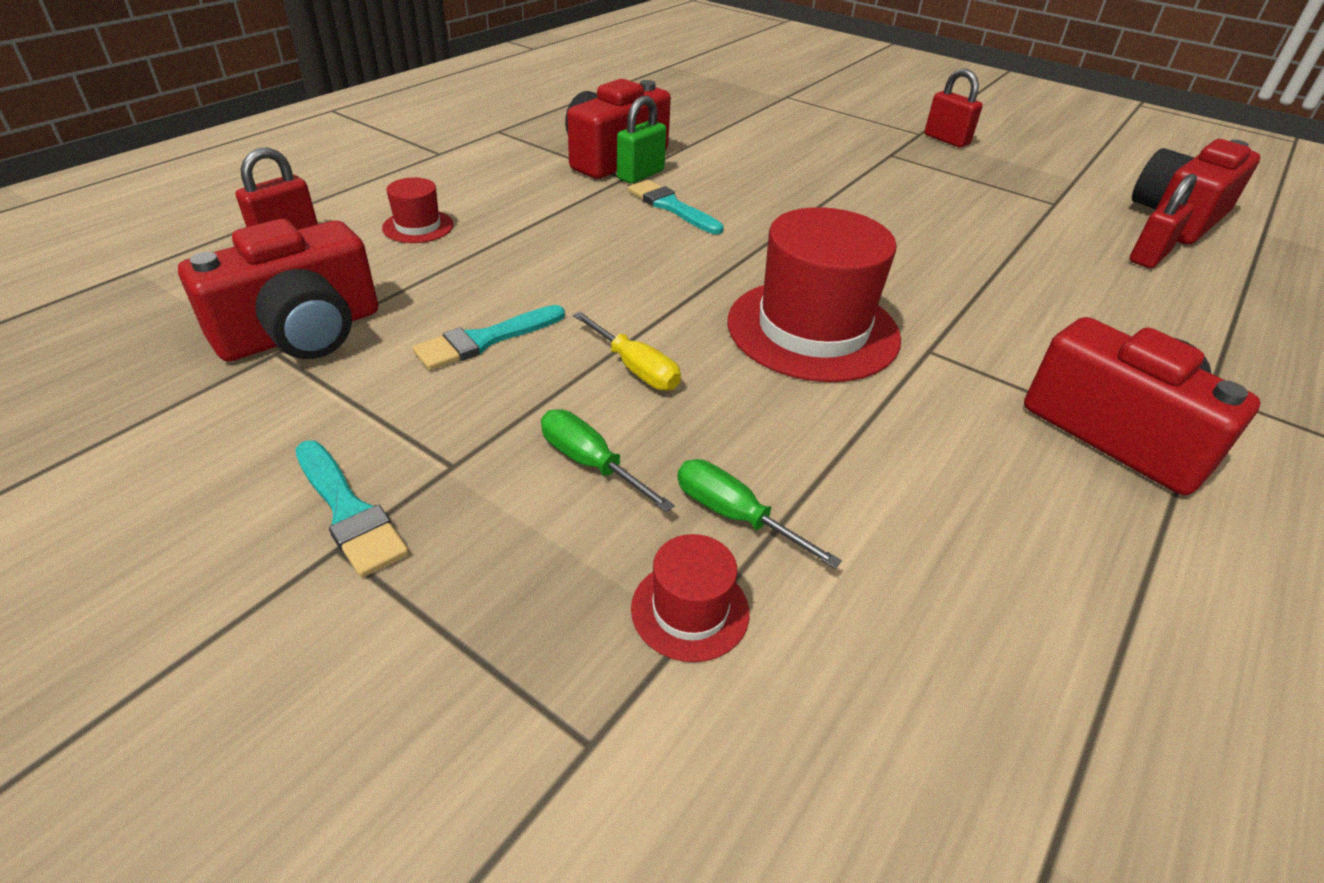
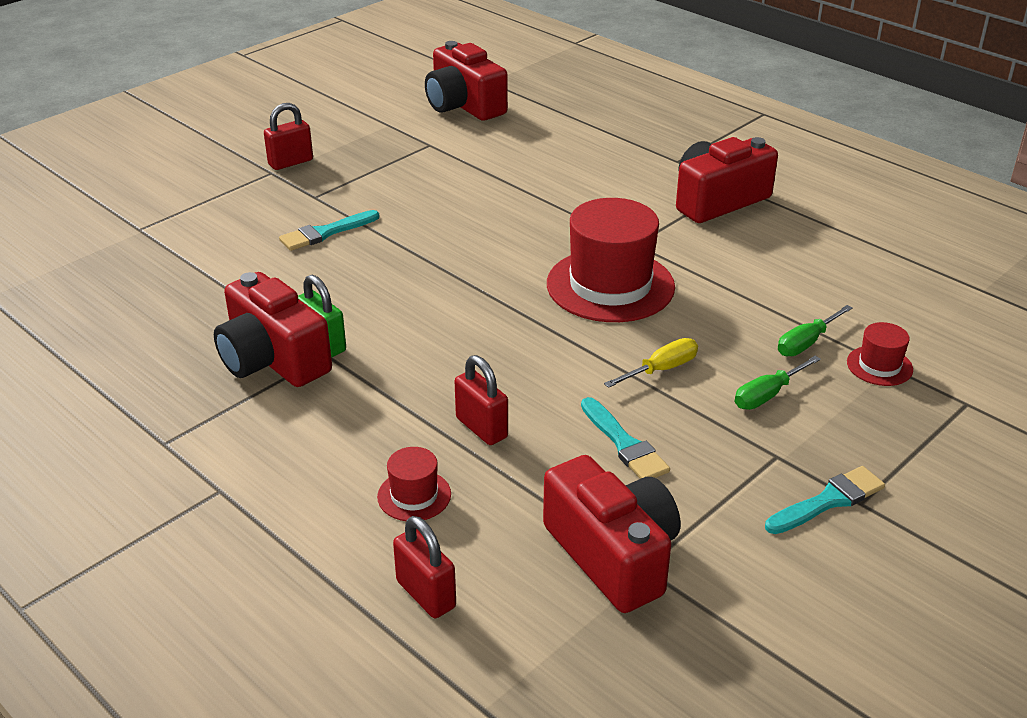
camera: 80 degrees left, 5 degrees down
turquoise brush [628,180,724,234] -> turquoise brush moved to [279,210,379,251]
red padlock [1130,174,1197,268] -> red padlock moved to [454,355,508,445]

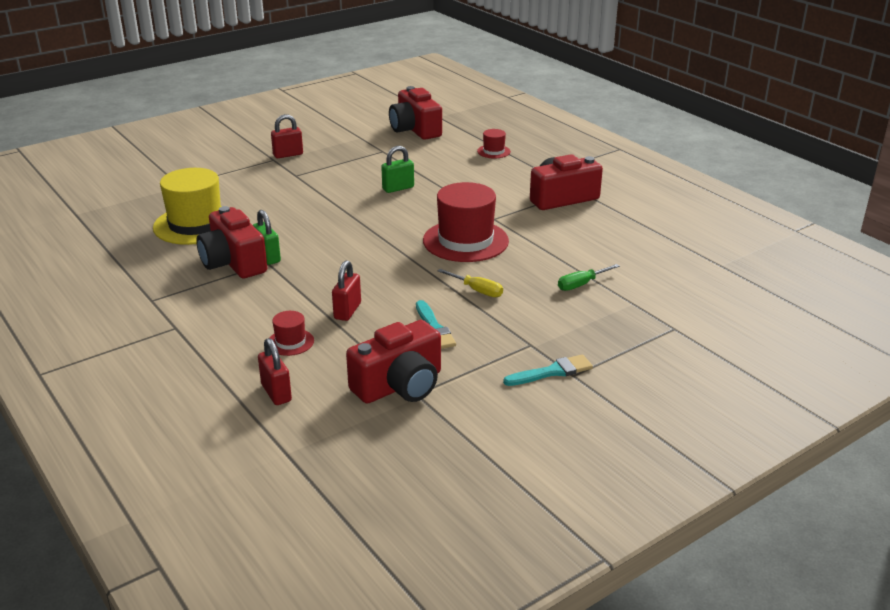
camera: 10 degrees right, 5 degrees down
turquoise brush [279,210,379,251] -> none
red padlock [454,355,508,445] -> red padlock turned 45 degrees clockwise [332,260,361,321]
red camera [543,455,681,613] -> red camera turned 75 degrees clockwise [346,320,441,403]
yellow screwdriver [604,338,698,388] -> yellow screwdriver turned 60 degrees clockwise [438,269,503,297]
green screwdriver [735,356,821,410] -> none
red hat [847,322,913,386] -> red hat moved to [477,129,511,158]
none -> yellow hat [153,168,222,245]
none -> green padlock [381,146,414,193]

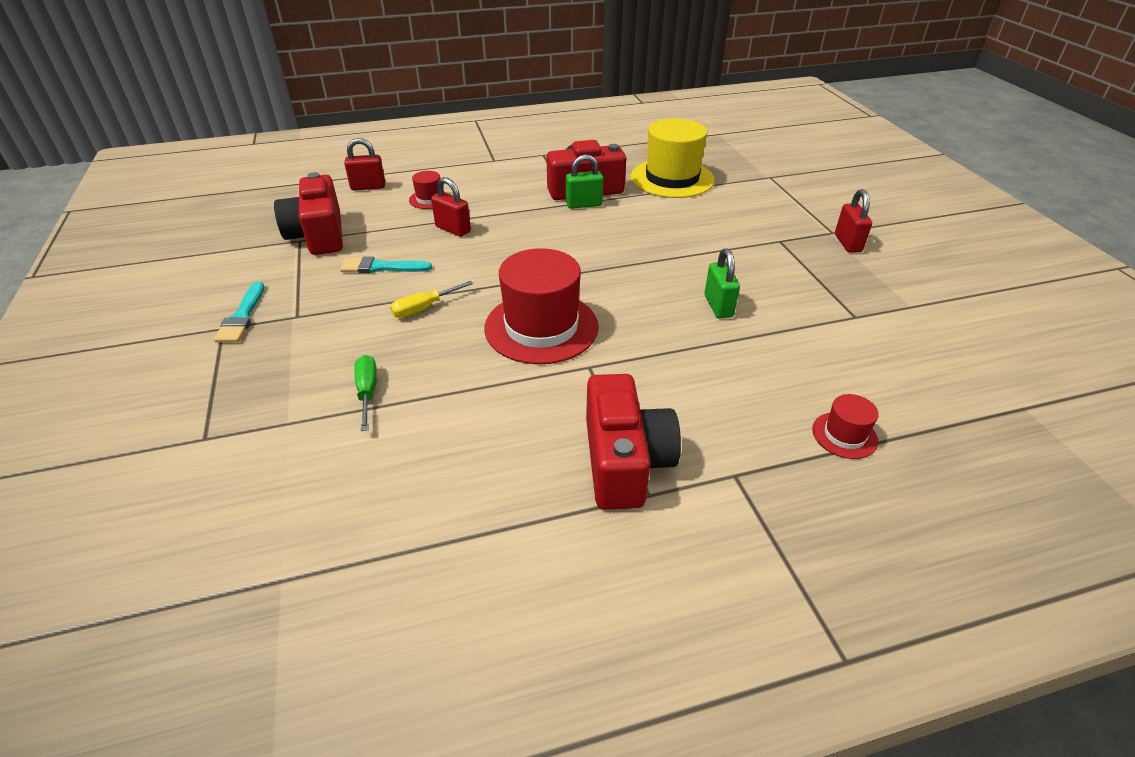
camera: 110 degrees right, 10 degrees up
red camera [389,86,442,140] -> none

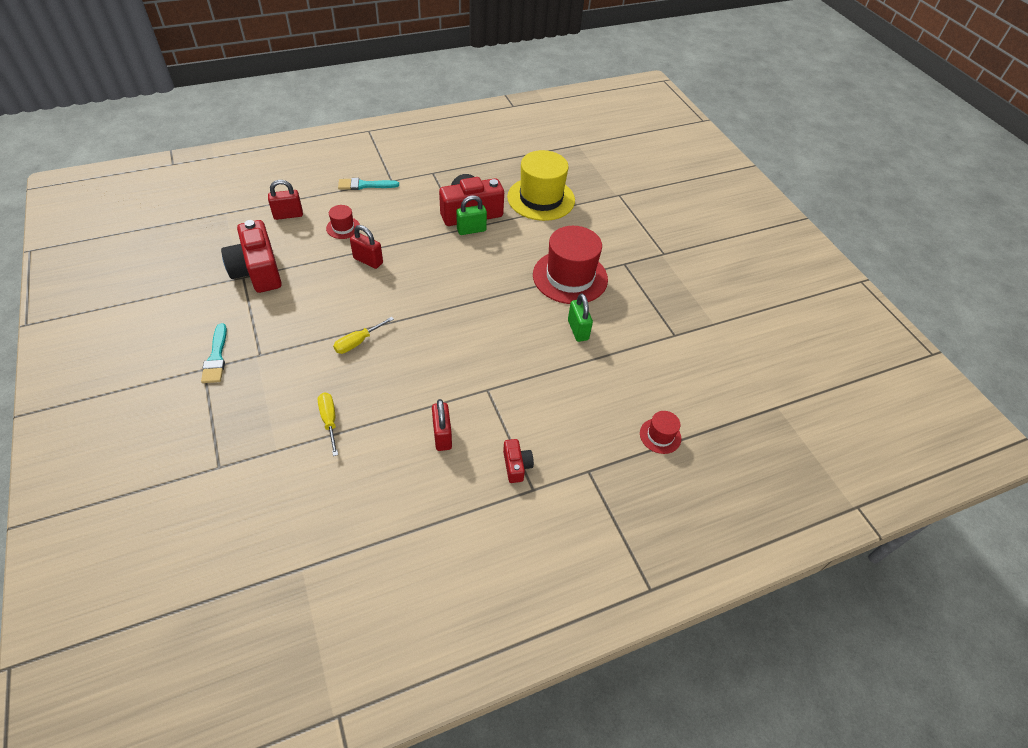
camera: 10 degrees left, 10 degrees up
turquoise brush [340,256,432,273] -> turquoise brush moved to [338,178,399,190]
green screwdriver [354,355,377,431] -> yellow screwdriver [318,393,338,456]
red hat [484,248,599,364] -> red hat moved to [533,226,608,304]
red camera [586,374,681,510] -> red camera [503,439,534,483], size x0.47
red padlock [835,189,872,253] -> red padlock moved to [432,399,452,451]

